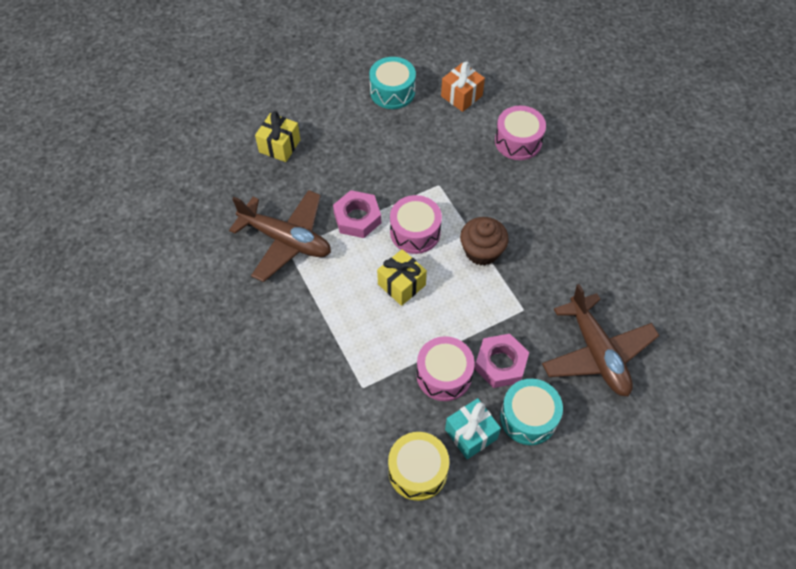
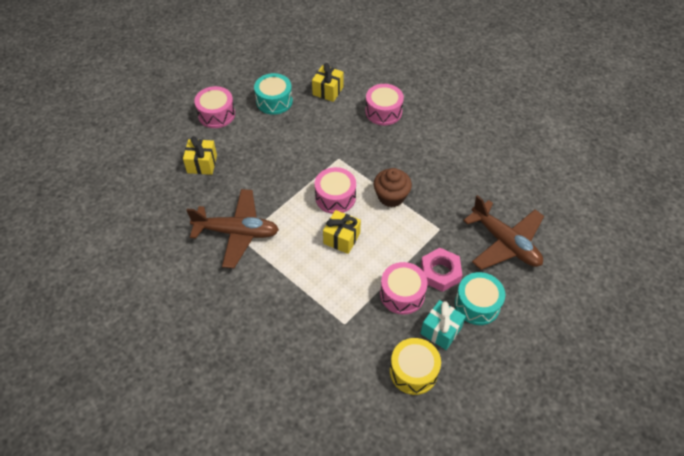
camera: 20 degrees left, 5 degrees down
pink nut [333,190,381,238] -> none
orange gift [441,62,485,112] -> yellow gift [312,63,344,102]
none -> pink drum [194,86,235,128]

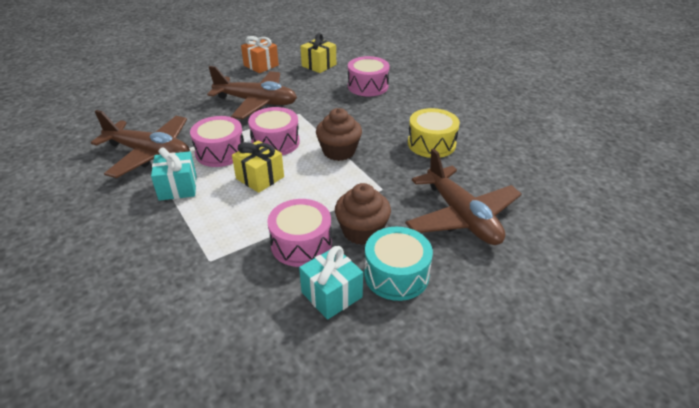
camera: 15 degrees right, 15 degrees down
yellow gift [183,136,217,175] -> none
pink drum [194,86,235,128] -> pink drum moved to [190,116,244,167]
turquoise drum [254,73,293,115] -> orange gift [241,36,279,73]
yellow drum [390,338,441,395] -> yellow drum moved to [408,108,460,158]
pink nut [421,248,462,292] -> brown cupcake [335,183,391,245]
none -> turquoise gift [151,147,197,201]
none -> brown plane [207,66,297,119]

